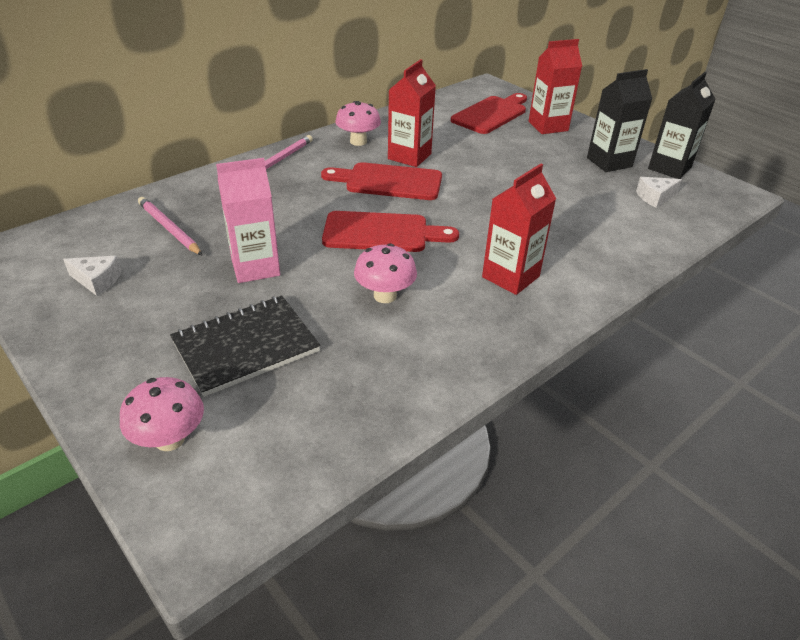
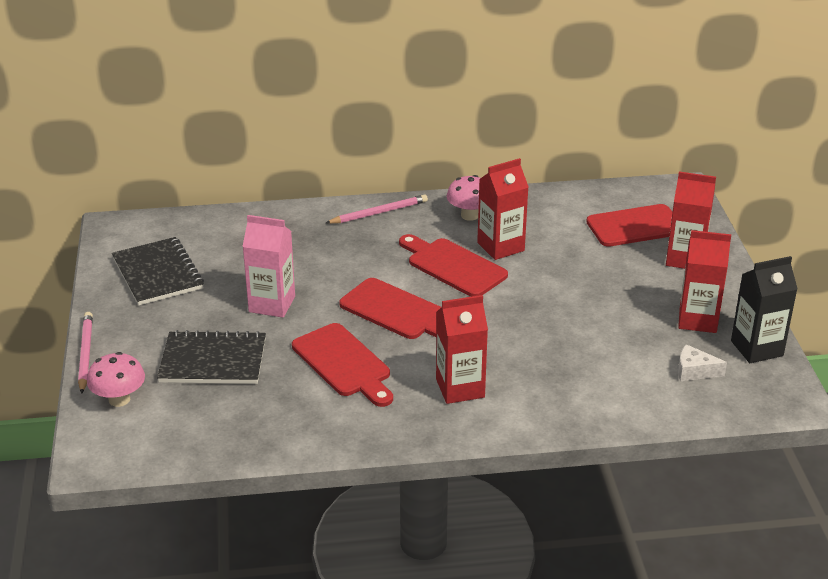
camera: 35 degrees right, 5 degrees down
white cheese [63,256,121,296] -> black notebook [112,237,204,306]
pink pencil [138,197,203,256] -> pink pencil moved to [78,312,93,394]
pink mushroom [354,243,417,303] -> red cutting board [292,323,393,407]
black carton [587,69,652,172] -> red carton [678,230,731,333]

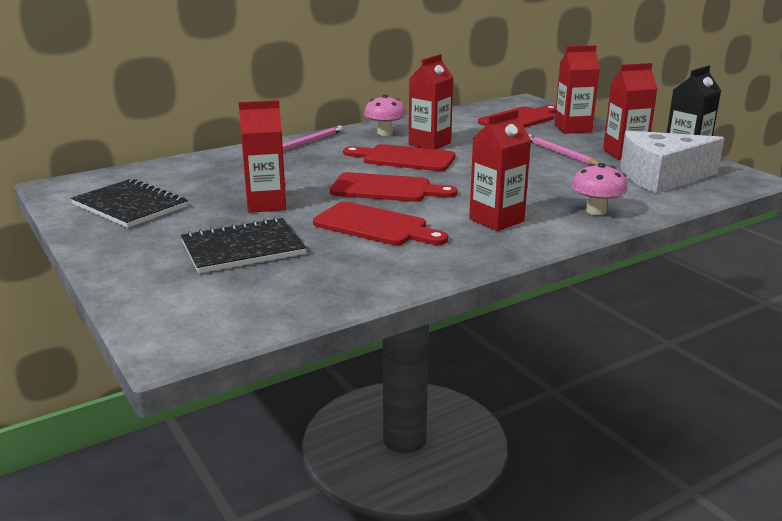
camera: 25 degrees left, 10 degrees down
pink pencil [78,312,93,394] -> pink pencil moved to [528,134,600,165]
pink mushroom [87,352,145,407] -> pink mushroom moved to [571,163,627,215]
pink carton [242,215,295,318] -> red carton [239,100,286,213]
white cheese [678,344,727,381] -> white cheese [620,131,725,194], size x2.37

